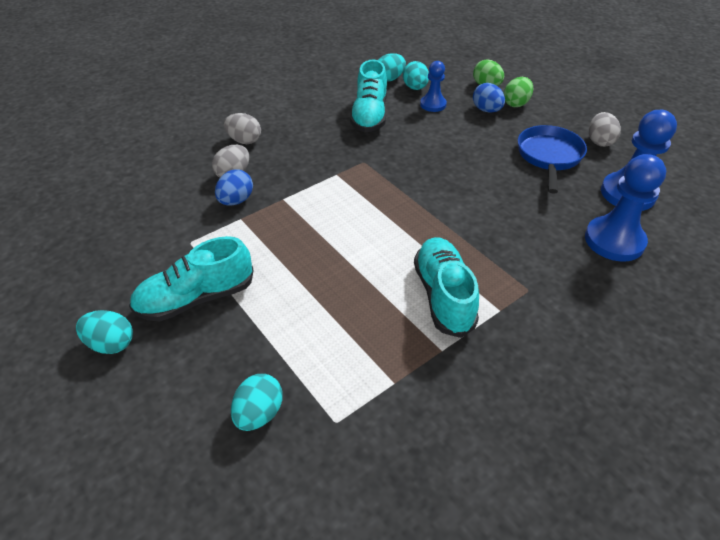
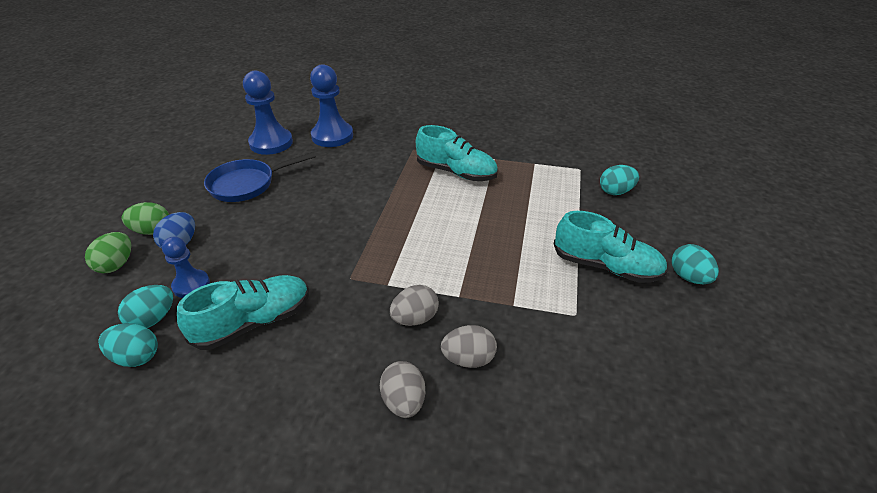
camera: 130 degrees left, 5 degrees down
blue egg [215,169,253,206] -> none
turquoise shoe [414,237,479,338] -> turquoise shoe turned 105 degrees counterclockwise [416,125,498,181]
grey egg [589,112,621,147] -> grey egg moved to [390,285,439,326]

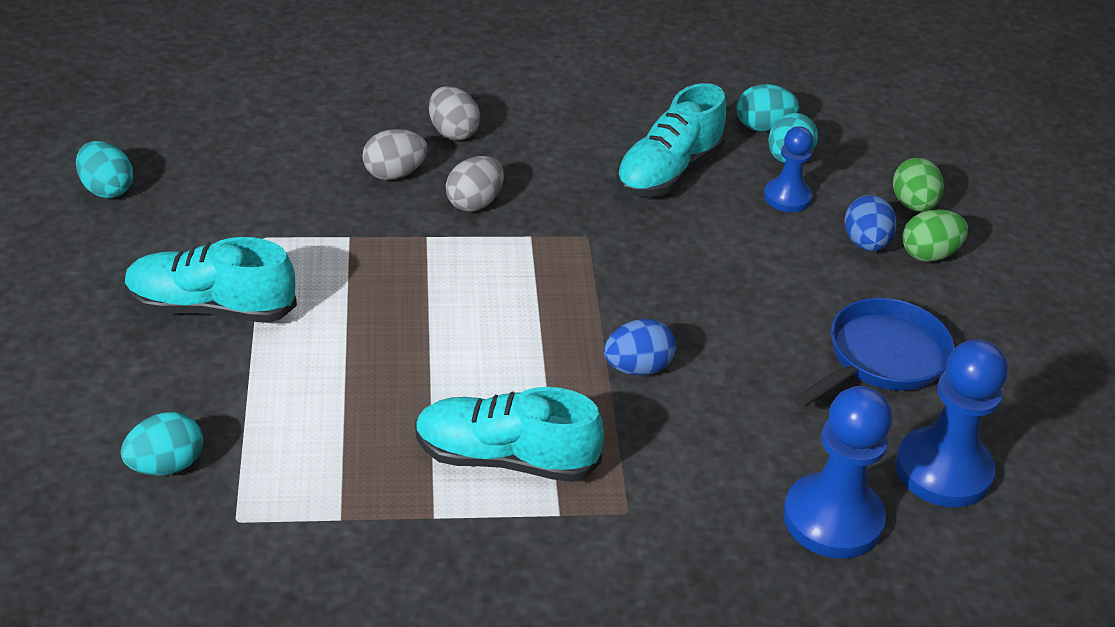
camera: 160 degrees right, 0 degrees up
turquoise egg [672,244,719,284] -> turquoise egg moved to [76,141,133,198]
none -> blue egg [604,319,676,375]

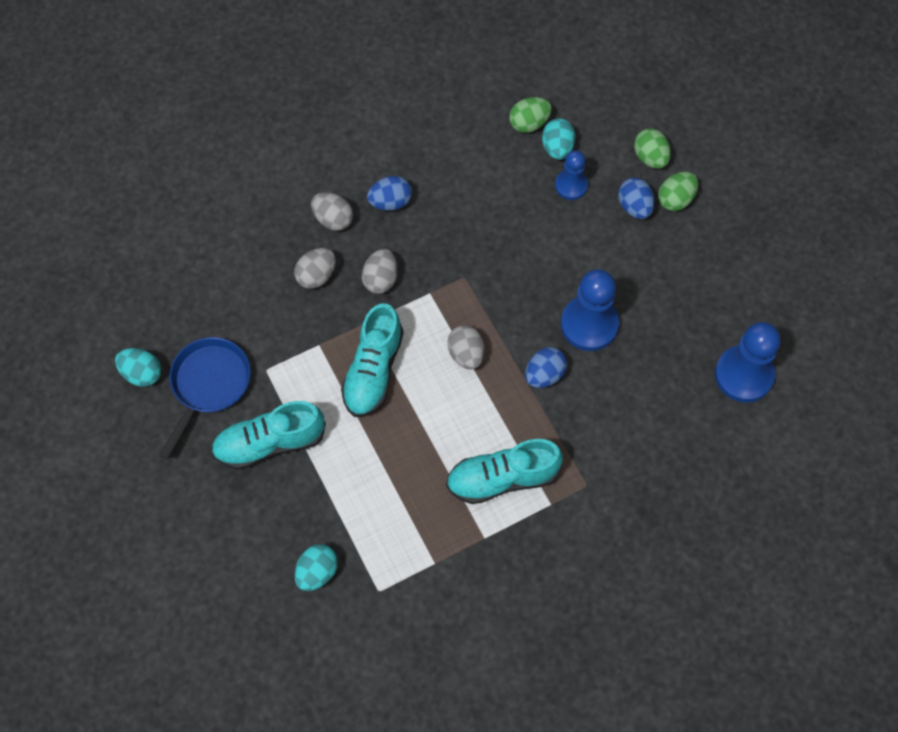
camera: 20 degrees left, 25 degrees up
turquoise shoe [616,83,726,197] -> turquoise shoe moved to [341,303,403,417]
turquoise egg [737,84,799,131] -> green egg [509,97,552,133]
blue pawn [783,386,892,558] -> blue pawn moved to [561,269,619,351]
blue pan [793,298,954,408] -> blue pan moved to [159,337,251,460]
none -> blue egg [367,176,412,211]
none -> grey egg [448,325,484,370]

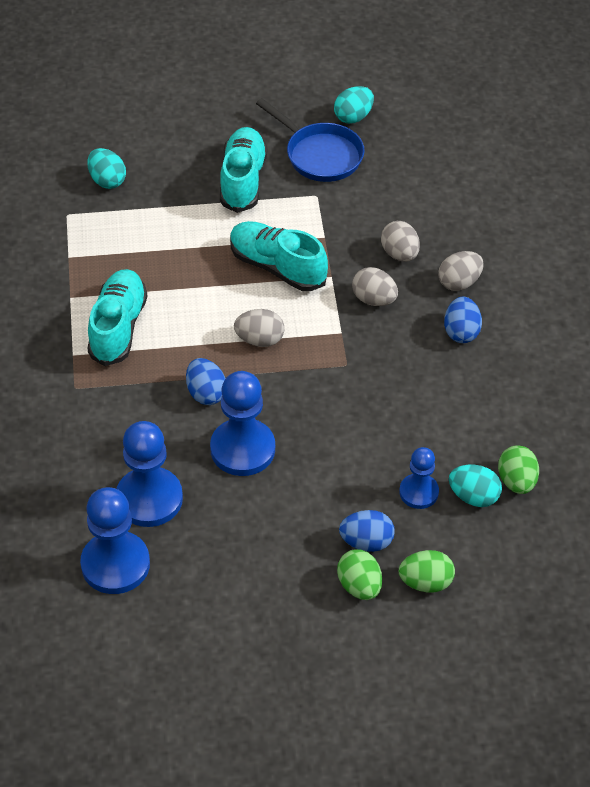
camera: 110 degrees right, 15 degrees down
none -> blue pawn [116,421,183,527]

